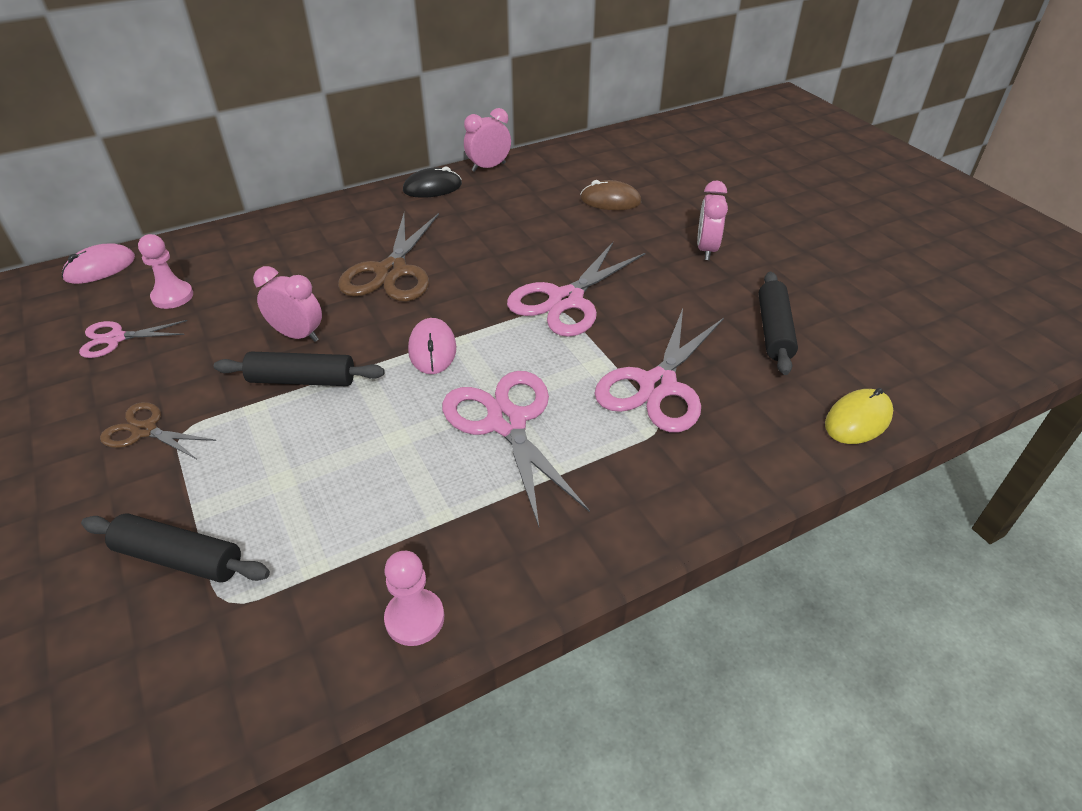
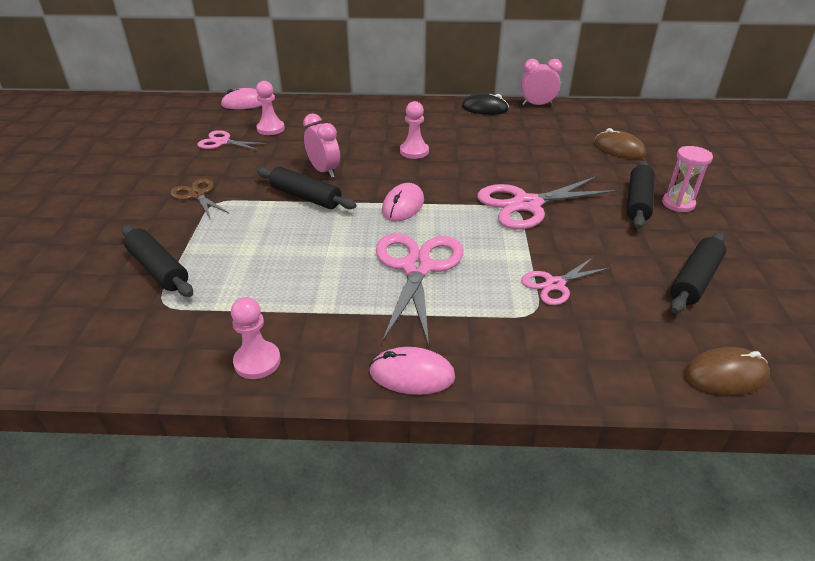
camera: 30 degrees right, 5 degrees down
brown scissors [338,213,439,302] -> pink pawn [400,101,429,159]
pink scissors [594,309,724,432] -> pink scissors [521,258,610,305], size x0.56
pink clock [697,181,728,260] -> pink hourglass [662,146,713,212]
yellow mouse [825,388,893,444] -> brown mouse [685,347,770,396]
none -> pink mouse [369,347,455,395]
none -> black rolling pin [627,161,654,229]

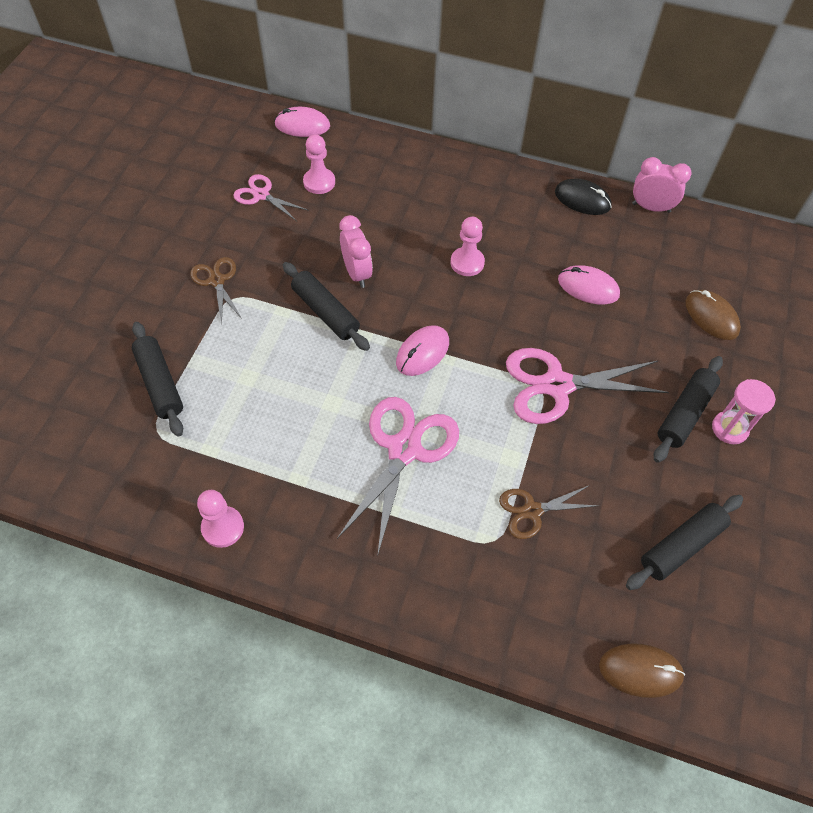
camera: 15 degrees right, 20 degrees up
pink mouse [369,347,455,395] -> pink mouse moved to [558,265,620,305]
pink scissors [521,258,610,305] -> brown scissors [499,485,598,539]

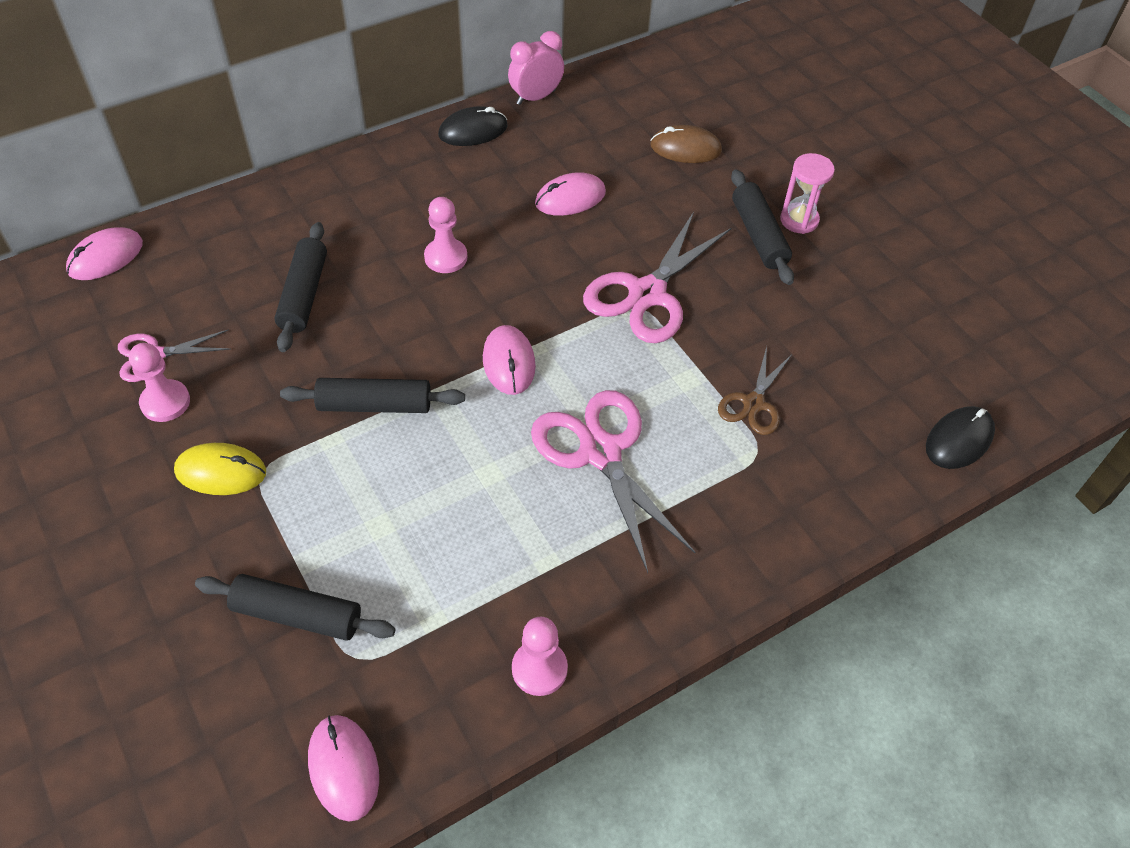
camera: 50 degrees left, 5 degrees down
brown scissors [190,257,242,325] -> yellow mouse [174,443,266,495]
pink pawn [303,134,335,194] -> pink pawn moved to [129,343,190,422]
pink clock [340,215,373,288] -> none
brown mouse [599,643,685,698] -> black mouse [926,406,995,469]
black rolling pin [626,495,743,590] -> black rolling pin moved to [275,222,327,352]
none -> pink mouse [308,715,379,822]

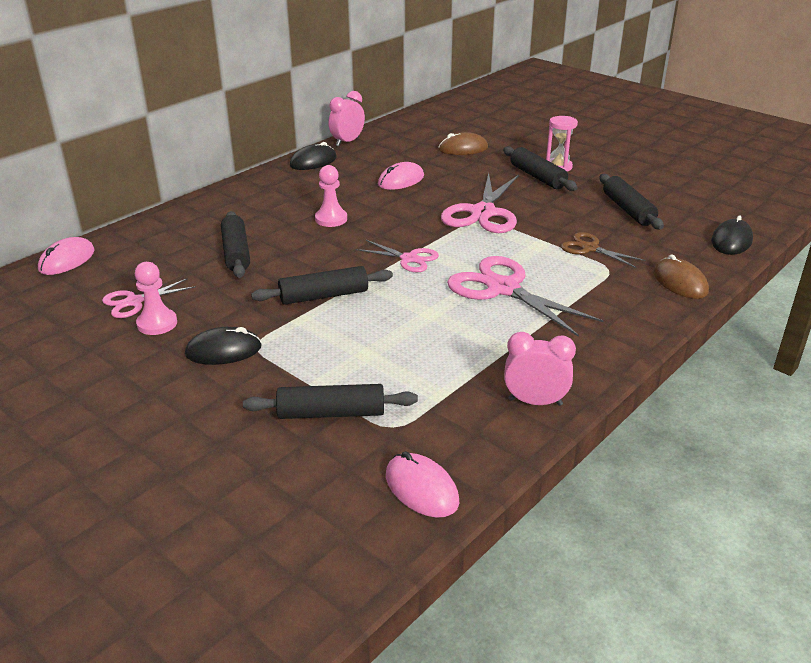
camera: 15 degrees left, 20 degrees down
yellow mouse [174,443,266,495] -> black mouse [185,327,262,365]
pink mouse [483,325,536,395] -> pink scissors [356,240,439,272]
pink pawn [512,617,568,696] -> pink clock [504,332,576,406]
brown scissors [718,347,792,435] -> brown scissors turned 120 degrees clockwise [561,232,646,268]
none -> black rolling pin [600,174,664,229]
none -> brown mouse [653,254,709,299]

